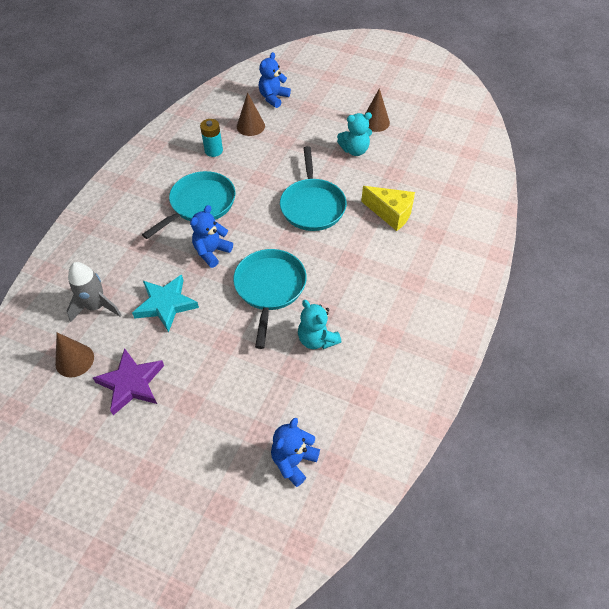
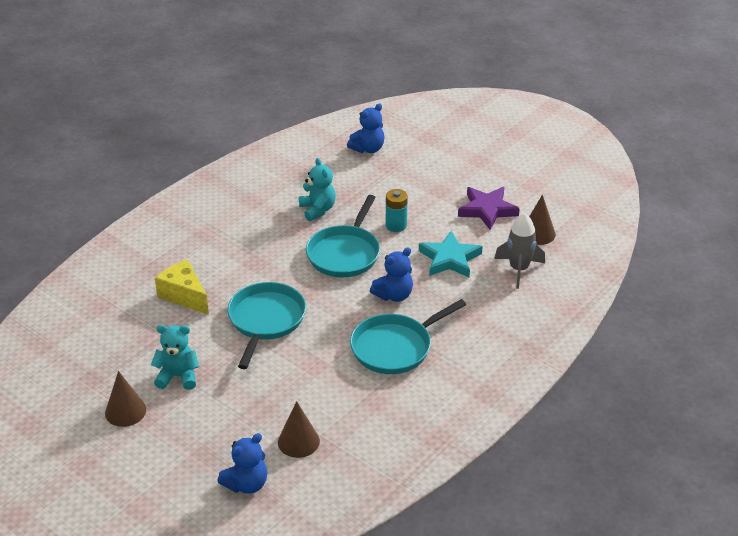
camera: 165 degrees left, 15 degrees down
turquoise battery [200,119,223,157] -> turquoise battery moved to [386,189,408,232]

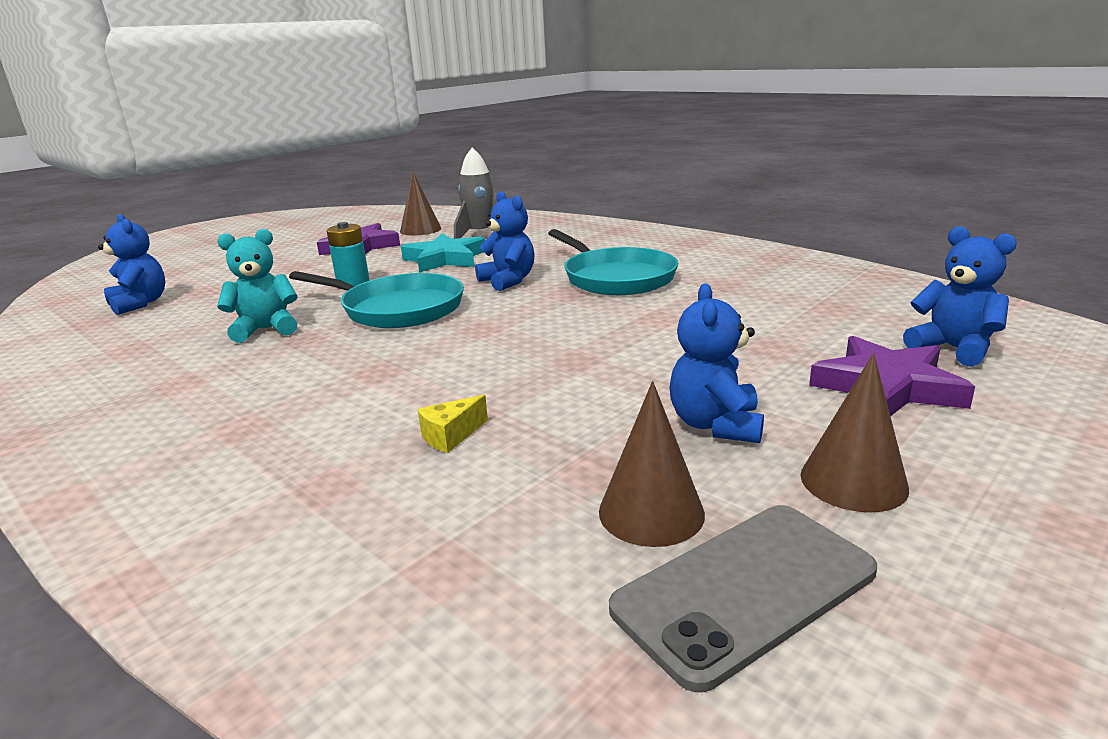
camera: 85 degrees left, 15 degrees down
turquoise teddy bear [151,325,199,390] -> blue teddy bear [669,284,764,443]
yellow cheese [155,260,209,315] -> yellow cheese [418,395,488,453], size x0.50
turquoise pan [228,282,306,369] -> none
brown cone [278,401,320,458] -> brown cone moved to [599,381,705,547]
none -> grey phone [609,505,877,693]
none -> purple star [809,336,975,416]

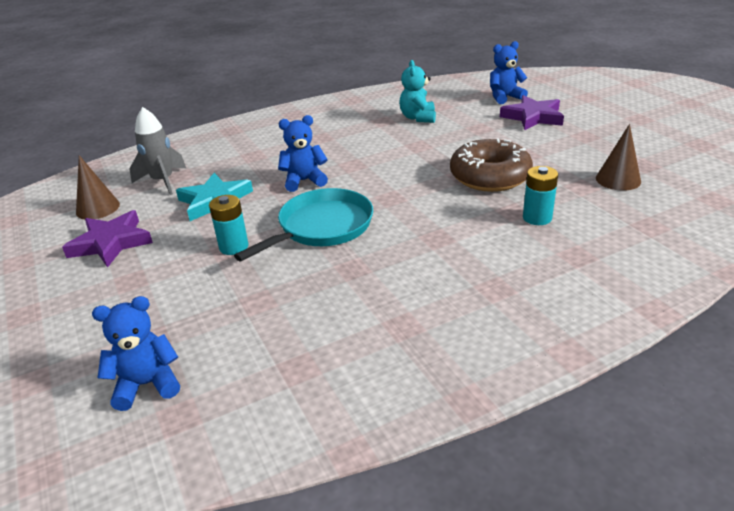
camera: 70 degrees left, 10 degrees up
turquoise teddy bear [217,229,298,343] -> turquoise teddy bear moved to [399,60,436,123]
yellow cheese [418,395,488,453] -> turquoise battery [523,166,558,225]
turquoise pan [548,229,678,295] -> none
grey phone [609,505,877,693] -> none
blue teddy bear [669,284,764,443] -> none
brown cone [800,353,909,513] -> none
none -> brown donut [450,138,533,192]

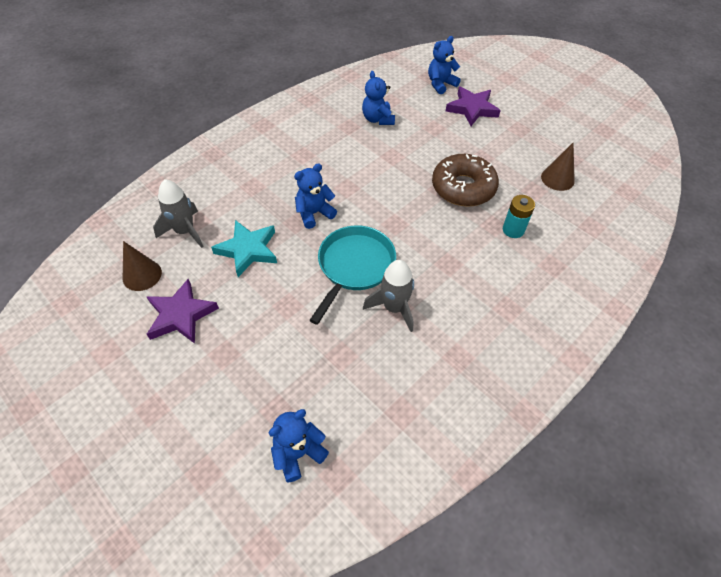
camera: 20 degrees left, 20 degrees up
turquoise battery [209,195,248,255] -> none
turquoise teddy bear [399,60,436,123] -> blue teddy bear [362,71,395,125]
none -> grey rocket [363,260,414,332]

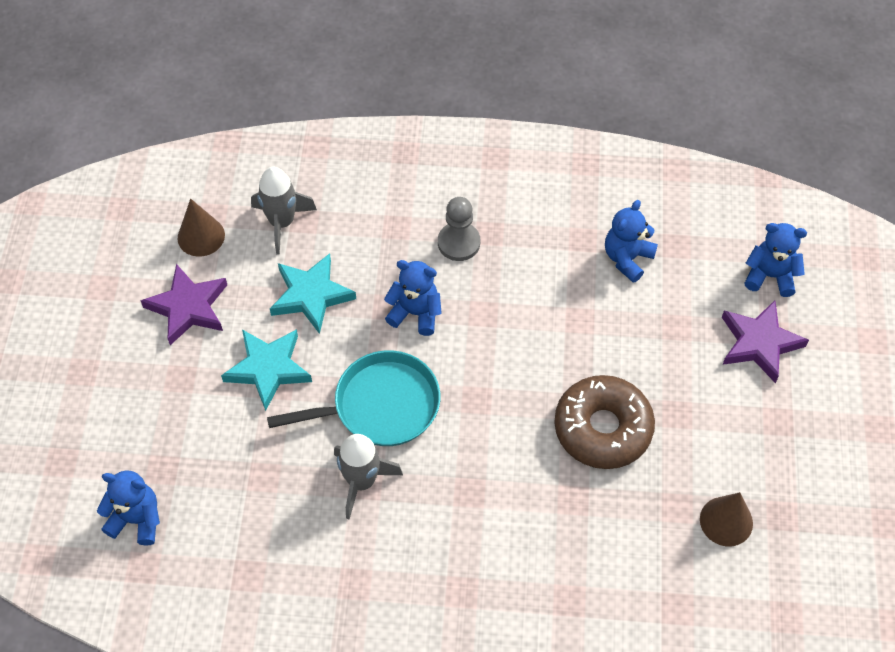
camera: 50 degrees right, 5 degrees up
turquoise battery [503,195,535,238] -> none
none -> turquoise star [221,329,312,411]
none -> grey pawn [438,197,480,261]

